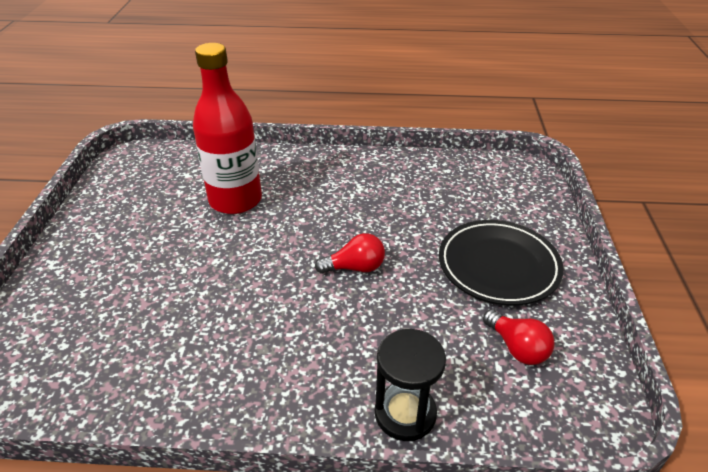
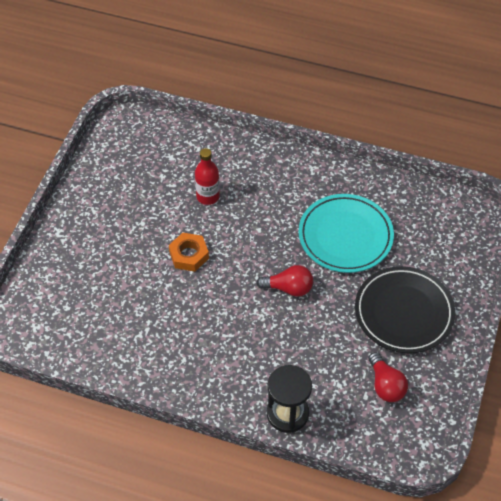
camera: 15 degrees right, 15 degrees up
red bottle [193,43,262,214] -> red bottle [195,148,220,205], size x0.51
none -> orange nut [169,233,209,272]
none -> turquoise plate [299,194,394,273]

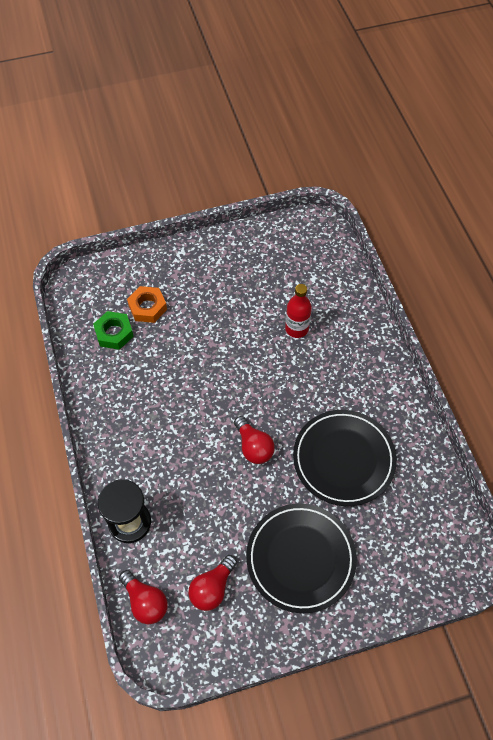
camera: 55 degrees right, 5 degrees up
orange nut [169,233,209,272] -> orange nut moved to [127,286,167,323]
turquoise plate [299,194,394,273] -> black plate [293,410,397,506]
none -> green nut [93,311,134,350]
none -> red light bulb [119,570,168,624]

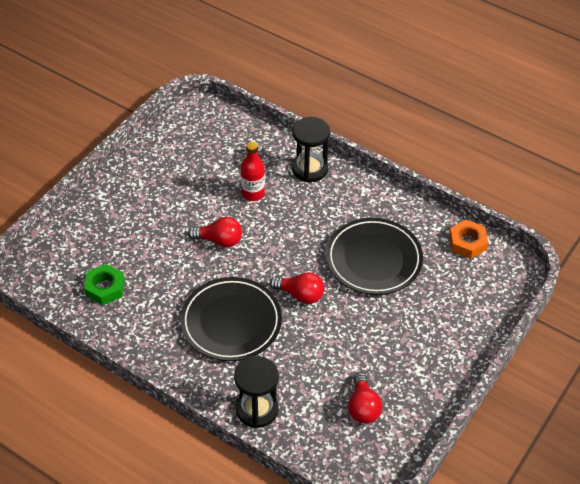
camera: 40 degrees left, 10 degrees down
red light bulb [119,570,168,624] -> red light bulb moved to [188,217,242,247]
orange nut [127,286,167,323] -> orange nut moved to [449,220,488,259]
black plate [246,503,357,613] -> black plate moved to [180,277,282,361]
none -> black hourglass [292,117,330,182]

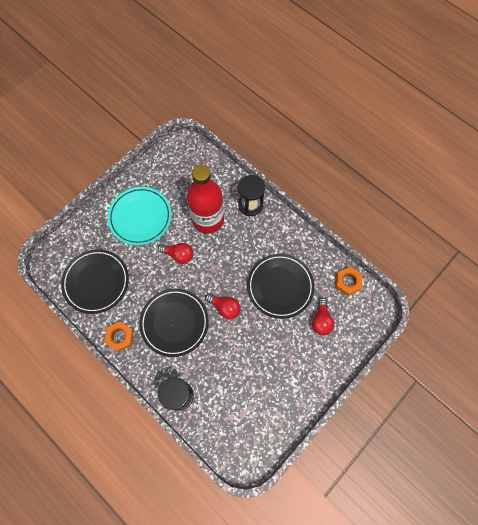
camera: 10 degrees right, 20 degrees up
green nut [84,264,125,305] -> black plate [61,249,129,314]
red bottle [241,142,265,201] -> red bottle [187,165,224,234], size x1.97
red light bulb [348,372,383,424] -> red light bulb moved to [312,298,334,335]
none -> orange nut [104,321,134,352]
none -> turquoise plate [108,187,172,245]

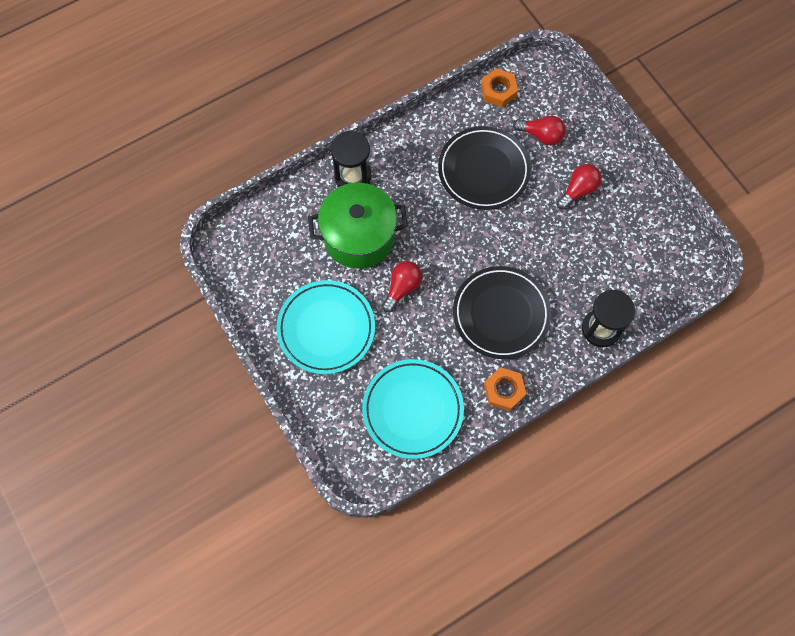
camera: 75 degrees left, 0 degrees up
black plate [61,249,129,314] -> turquoise plate [362,359,464,459]
red bottle [187,165,224,234] -> green pot [308,183,408,269]
red light bulb [205,293,241,319] -> red light bulb moved to [556,164,602,210]

